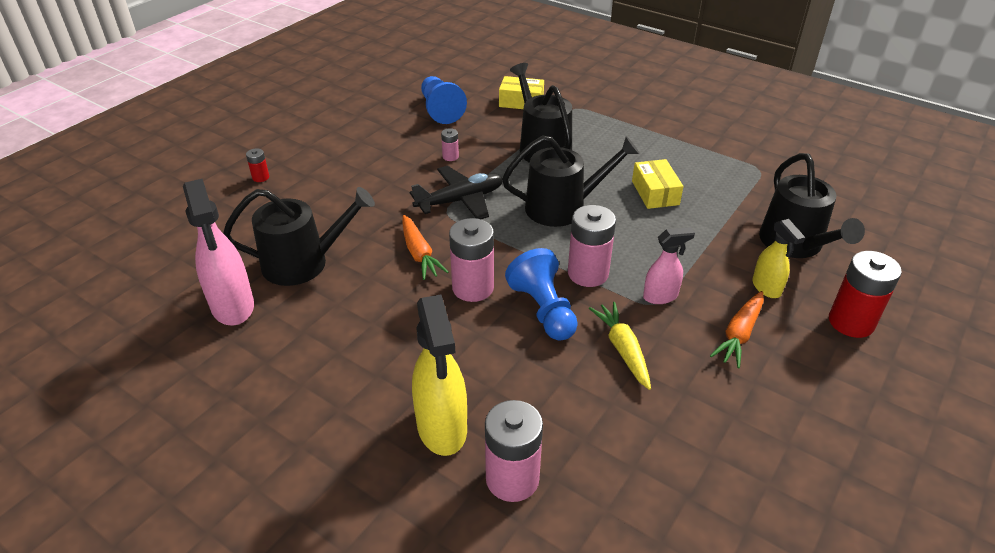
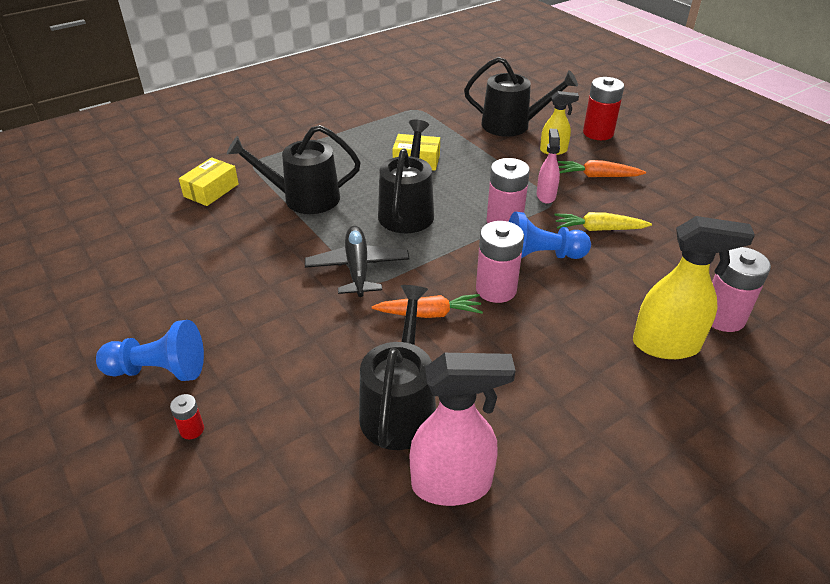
camera: 70 degrees left, 0 degrees up
blue pawn [421,76,467,124] -> blue pawn moved to [96,320,204,381]
pink battery [441,128,459,161] -> none
orange carrot [710,291,764,368] -> orange carrot turned 135 degrees clockwise [558,160,646,177]

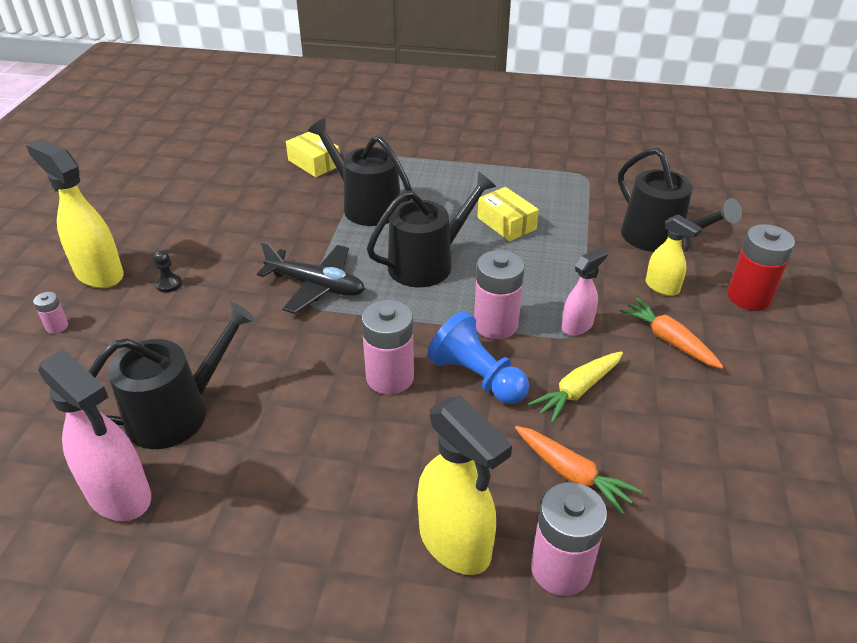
camera: 45 degrees right, 0 degrees up
blue pawn [96,320,204,381] -> yellow spray bottle [26,139,124,288]
red battery [170,394,204,439] -> pink battery [33,292,68,334]
yellow box [179,157,239,206] -> yellow box turned 60 degrees clockwise [286,132,340,177]
black plane [305,226,410,297] -> black plane turned 75 degrees clockwise [257,241,365,314]
orange carrot [372,294,483,318] -> orange carrot moved to [515,426,642,515]
yellow carrot [554,212,652,231] -> yellow carrot turned 90 degrees counterclockwise [528,351,623,423]
none -> black pawn [153,250,182,292]

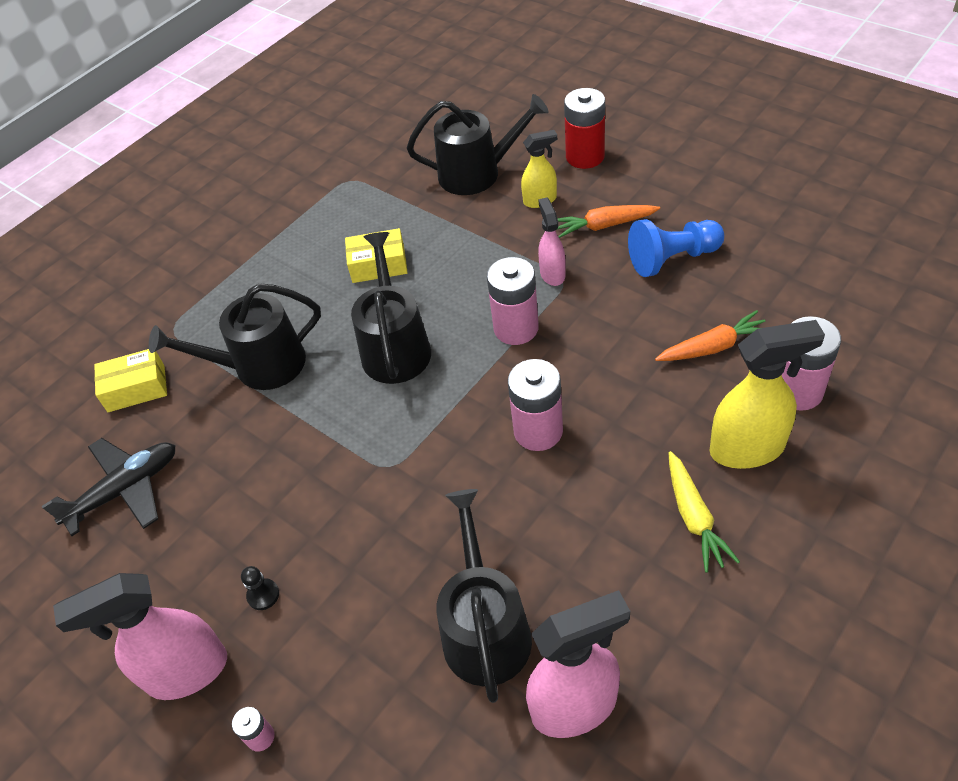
camera: 55 degrees left, 10 degrees up
yellow spray bottle [26,139,124,288] -> pink spray bottle [53,573,227,700]
black plane [257,241,365,314] -> black plane moved to [42,438,175,536]
blue pawn [427,311,529,404] -> blue pawn moved to [628,219,724,277]
yellow carrot [528,351,623,423] -> yellow carrot moved to [669,451,740,573]

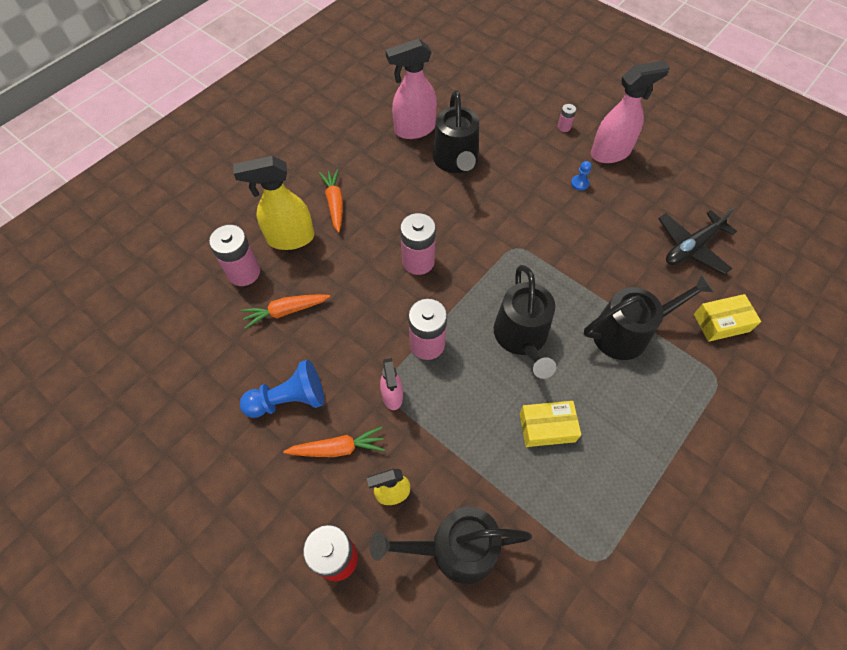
camera: 175 degrees right, 10 degrees up
black pawn [241,566,279,610] -> blue pawn [571,161,592,191]
yellow carrot [669,451,740,573] -> orange carrot [319,169,343,233]

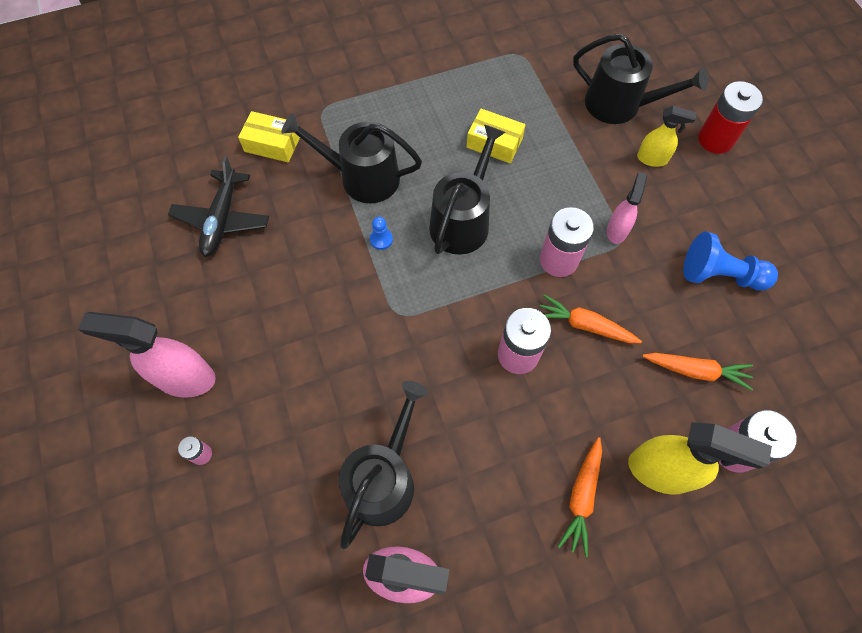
camera: 150 degrees left, 5 degrees up
orange carrot [283,426,385,457] -> orange carrot moved to [540,294,642,343]
blue pawn [571,161,592,191] -> blue pawn moved to [370,217,393,250]
black plane [659,207,737,275] -> black plane turned 105 degrees clockwise [168,156,269,257]

